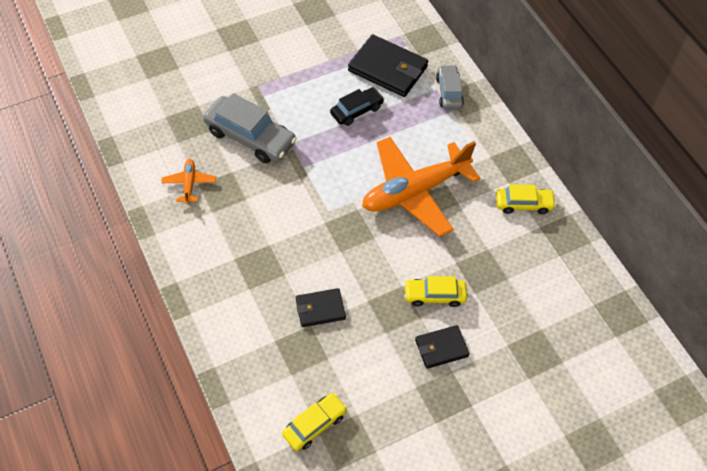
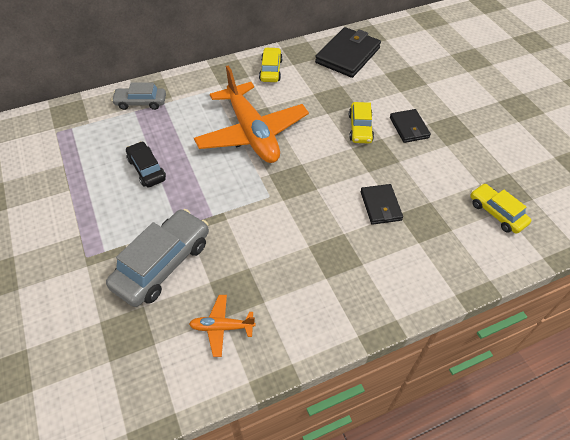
camera: 85 degrees left, 5 degrees down
black wallet [348,34,428,97] -> black wallet moved to [315,27,381,78]

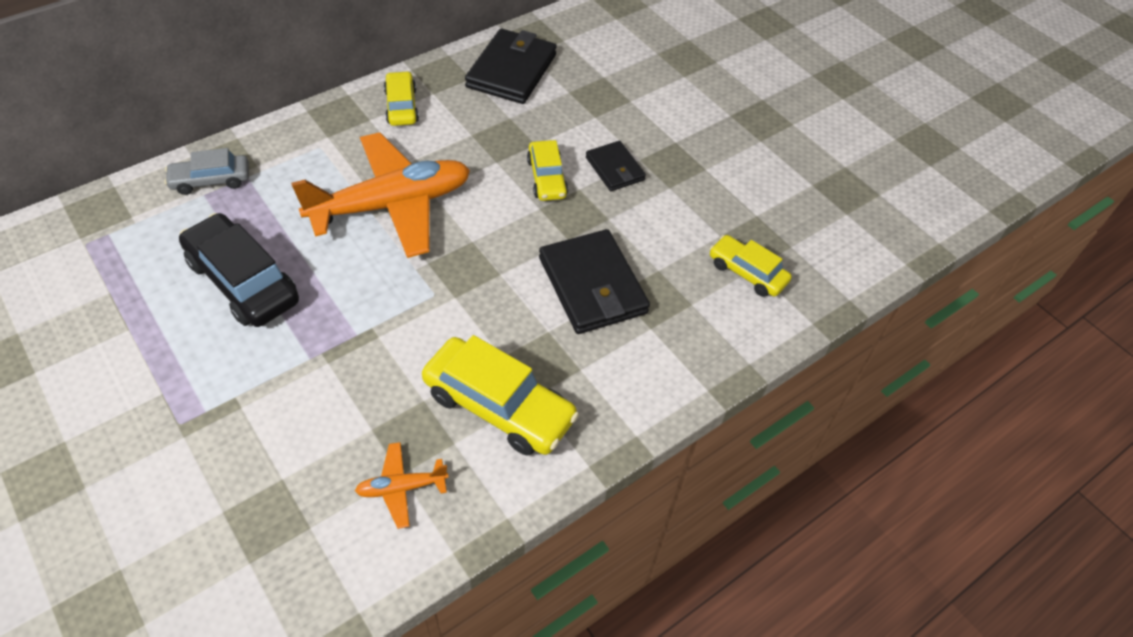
camera: 15 degrees left, 0 degrees up
grey car [106,209,209,307] -> none
black car [126,141,166,187] -> black car [179,213,299,327], size x1.68
orange plane [194,65,309,163] -> orange plane turned 75 degrees counterclockwise [291,132,470,258]
black wallet [361,184,403,225] -> black wallet [539,229,650,334], size x1.74
none -> yellow car [422,335,579,456]

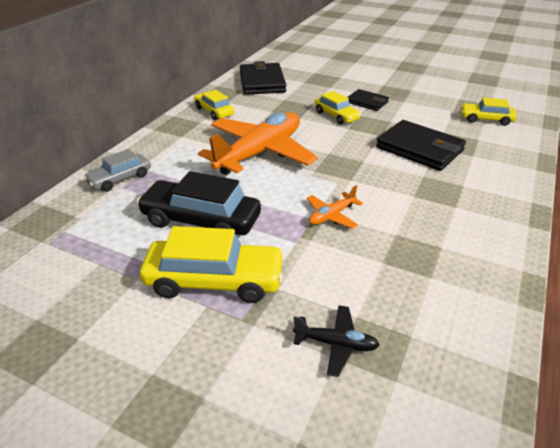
camera: 25 degrees left, 15 degrees down
orange plane [355,442,449,529] -> orange plane moved to [307,185,363,229]
yellow car [422,335,579,456] -> yellow car moved to [140,226,285,303]
none -> black plane [293,305,380,377]

